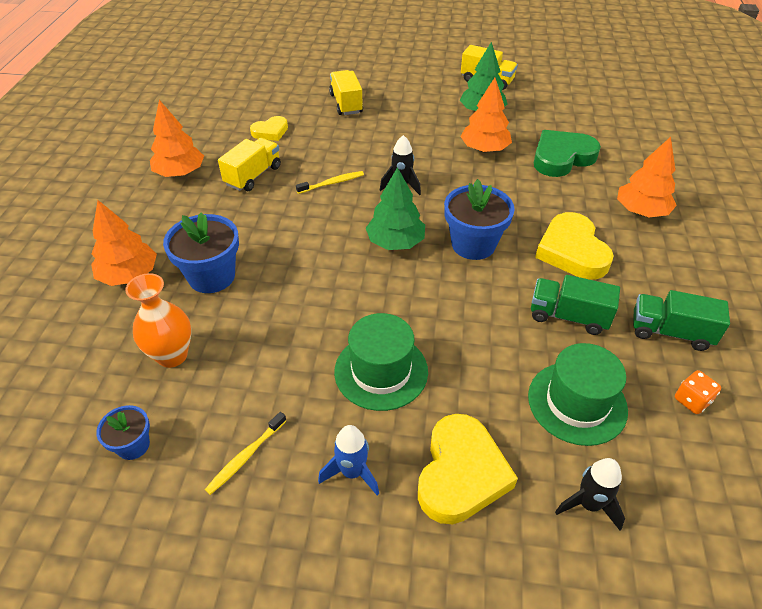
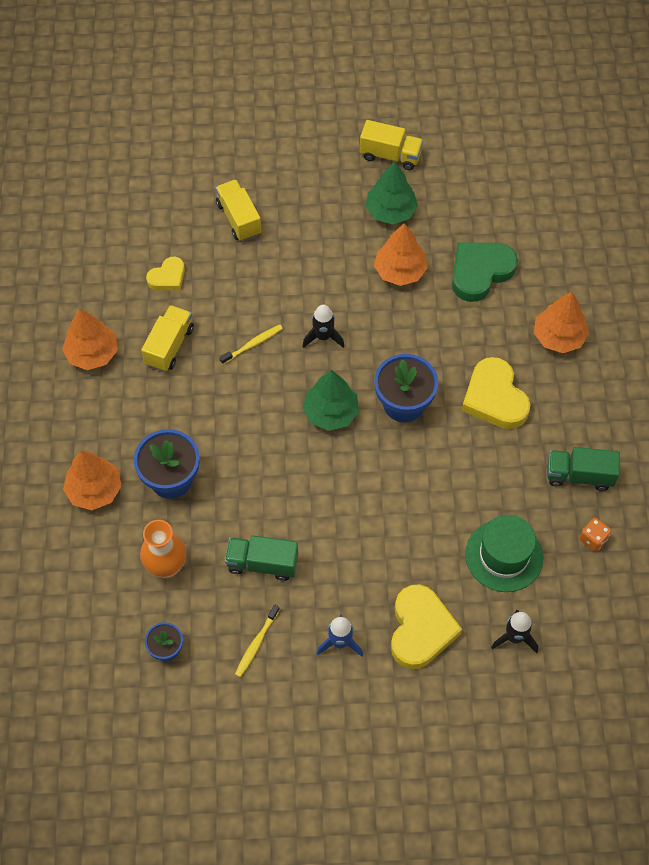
camera: 10 degrees left, 15 degrees up
green hat [334,313,428,411] -> none
green truck [531,275,620,335] -> green truck moved to [225,535,298,581]

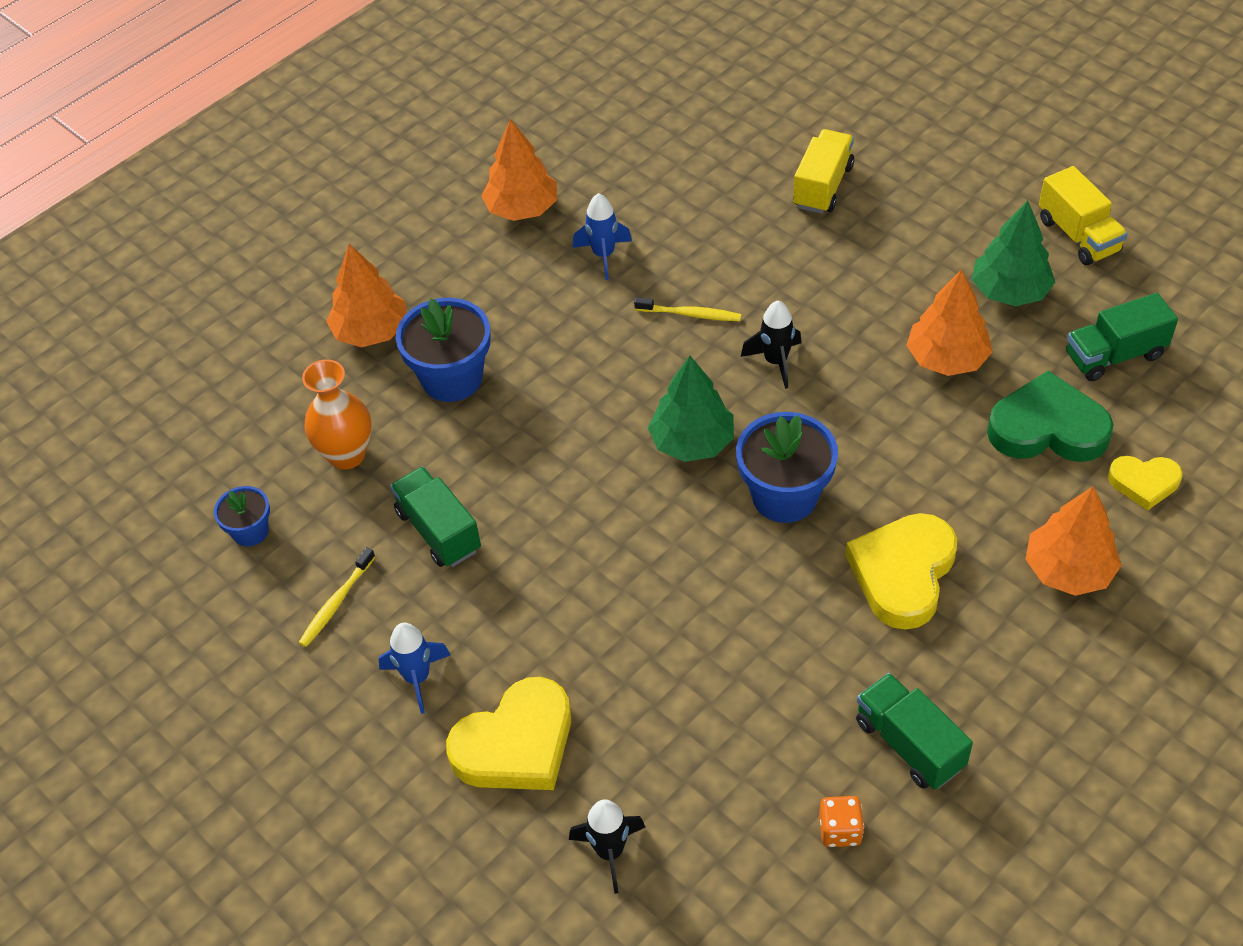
camera: 50 degrees right, 10 degrees down
yellow truck [141,305,194,372] -> blue rocket [573,193,632,280]
yellow heart [146,256,185,290] -> yellow heart moved to [1108,456,1183,510]
yellow toothbrush [235,604,280,677] -> yellow toothbrush turned 45 degrees counterclockwise [299,547,375,647]
green hat [465,515,543,592] -> none
none -> green truck [1066,293,1178,381]

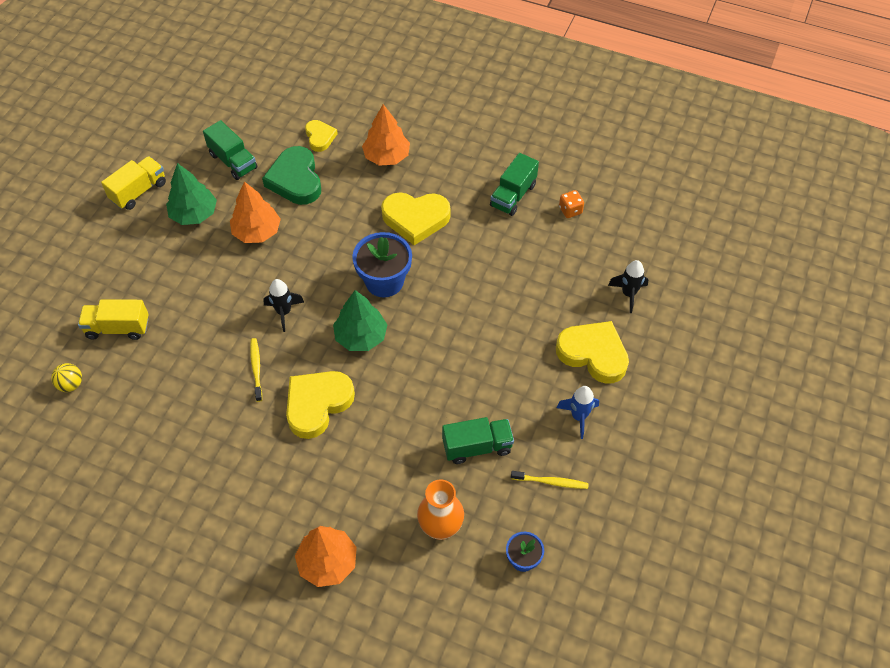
camera: 115 degrees left, 5 degrees up
green truck [390,467,481,567] -> green truck turned 135 degrees counterclockwise [442,417,514,464]
blue flower pot [396,298,491,402] -> none
orange tree [481,119,557,221] -> none
blue rocket [573,193,632,280] -> none
none -> yellow ball [51,363,82,392]
none -> yellow heart [286,371,355,439]

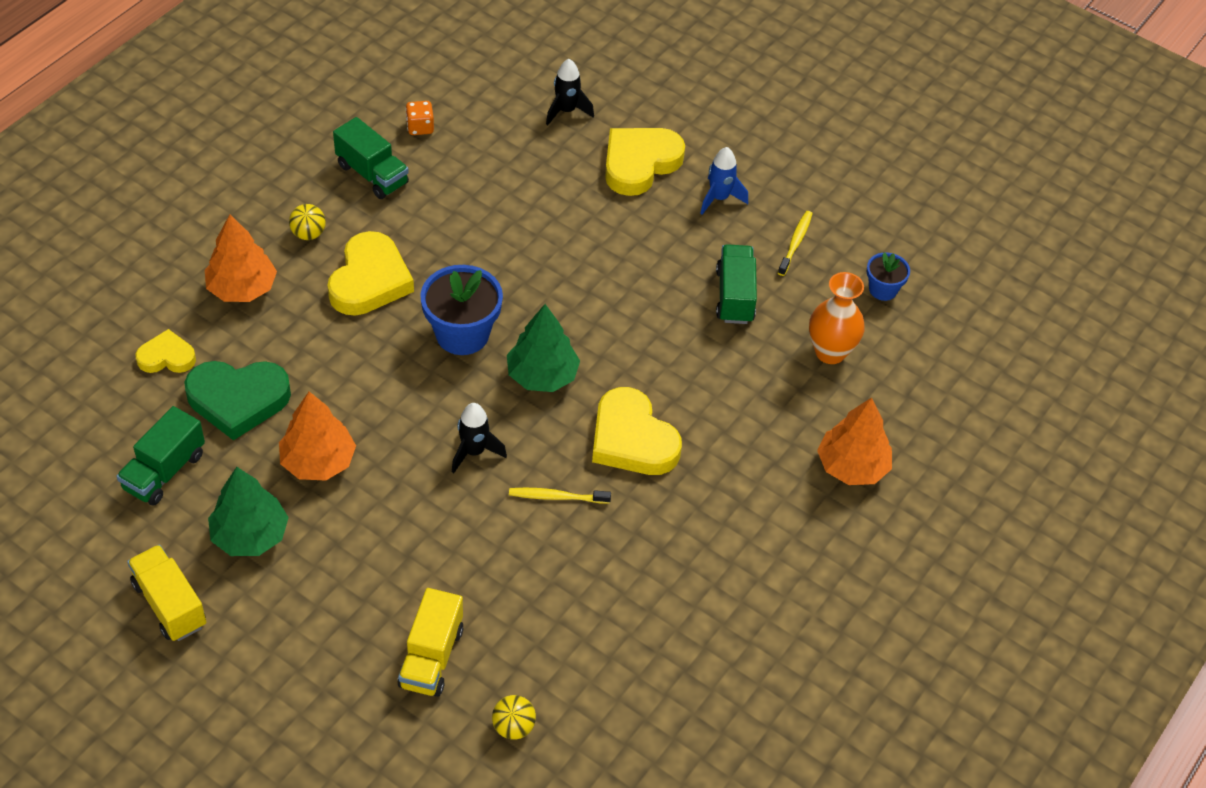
camera: 80 degrees left, 5 degrees down
green truck [203,120,257,180] -> green truck turned 150 degrees clockwise [116,406,205,506]
none -> yellow ball [289,204,326,240]

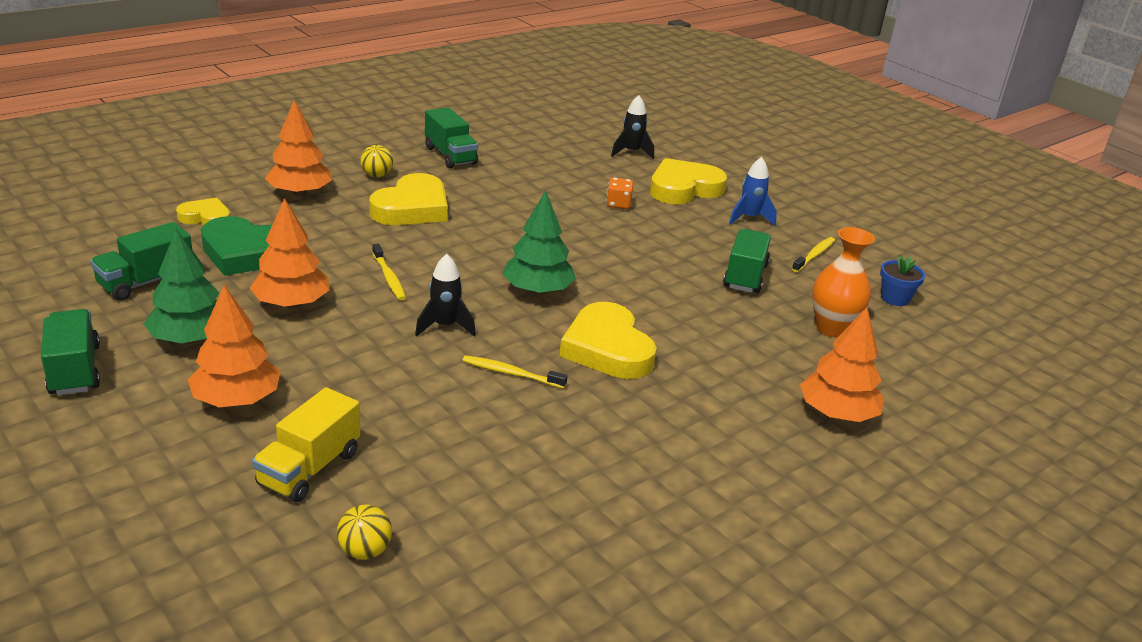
camera: 15 degrees right, 20 degrees down
yellow truck [127,545,206,641] -> green truck [41,309,100,395]
orange dice [406,101,434,135] -> orange dice moved to [606,178,633,209]
blue flower pot [420,265,503,355] -> none
none -> orange tree [188,285,281,407]
none -> yellow toothbrush [372,244,406,300]

